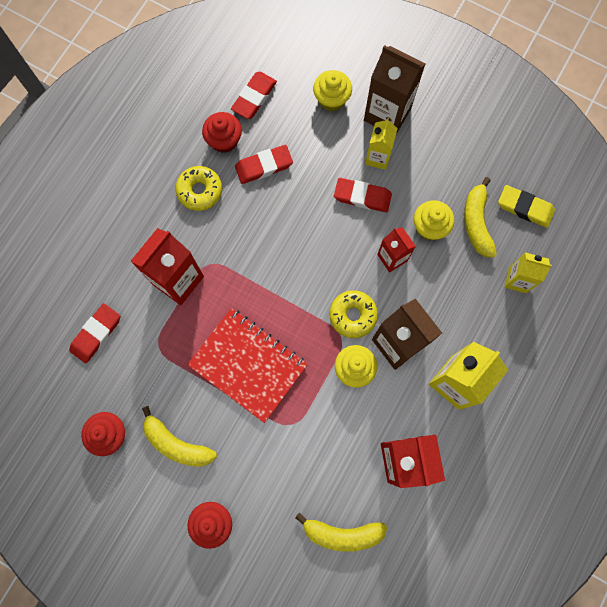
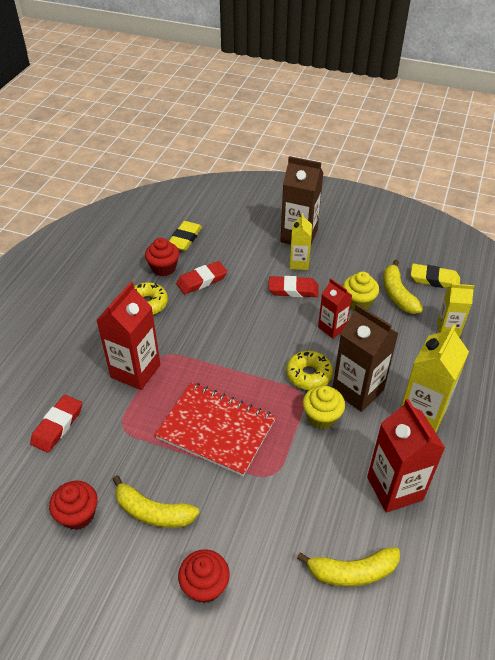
camera: 10 degrees left, 30 degrees down
red eraser [231,72,277,119] -> yellow eraser [169,221,202,251]
yellow cupcake [313,70,352,111] -> none

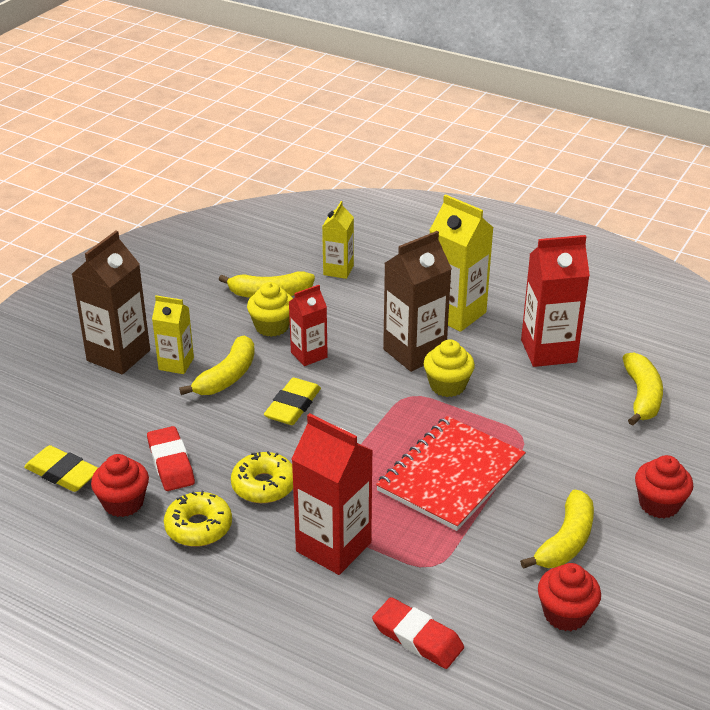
camera: 80 degrees left, 10 degrees down
red eraser [268,276,319,297] -> yellow banana [179,336,255,395]
yellow donut [286,351,333,390] -> yellow donut moved to [231,451,293,503]
yellow eraser [411,263,460,288] -> yellow eraser moved to [264,378,321,425]

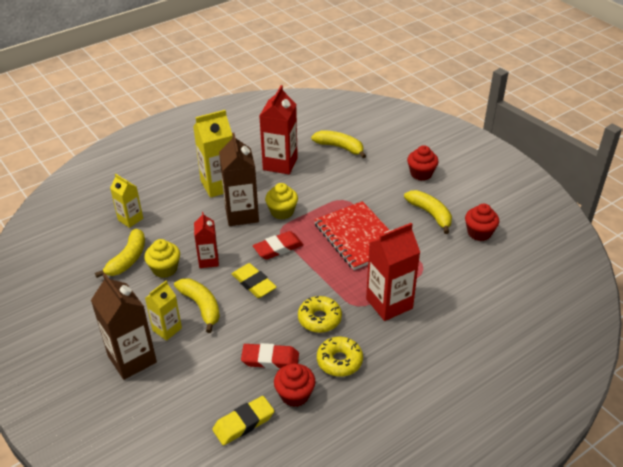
camera: 65 degrees left, 5 degrees up
red eraser [372,597,464,669] -> red eraser moved to [253,231,304,260]

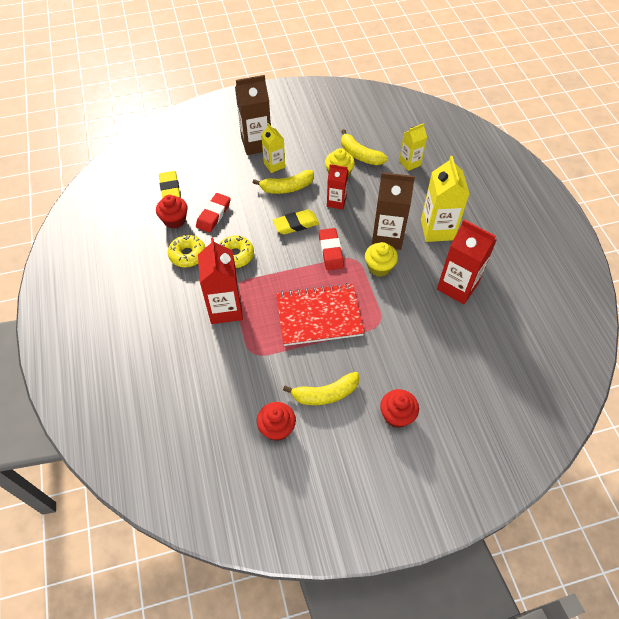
camera: 110 degrees right, 15 degrees up
yellow banana [311,130,366,158] -> none

